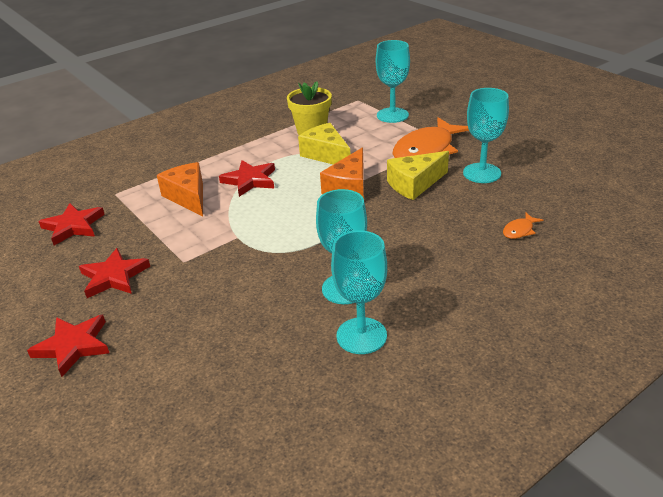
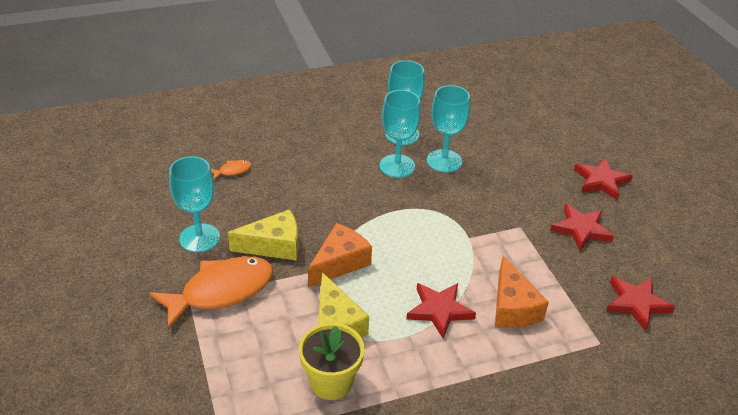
camera: 165 degrees left, 5 degrees up
turquoise goblet [376,40,410,123] -> turquoise goblet moved to [427,85,470,172]

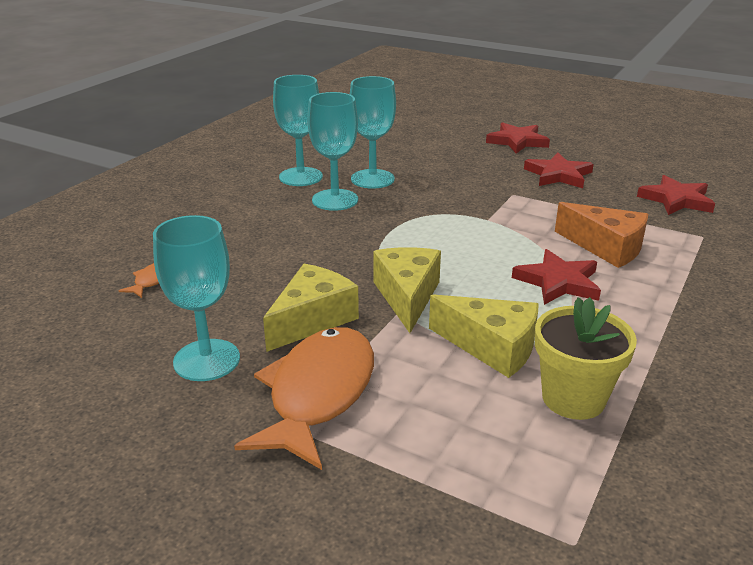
camera: 40 degrees left, 10 degrees down
orange cheese [308,223,372,287] -> yellow cheese [373,247,441,333]

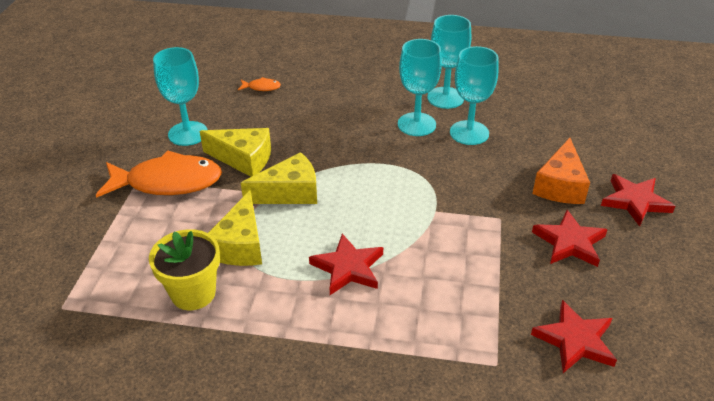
camera: 70 degrees right, 10 degrees up
orange cheese [555,202,648,268] -> orange cheese moved to [532,138,590,204]

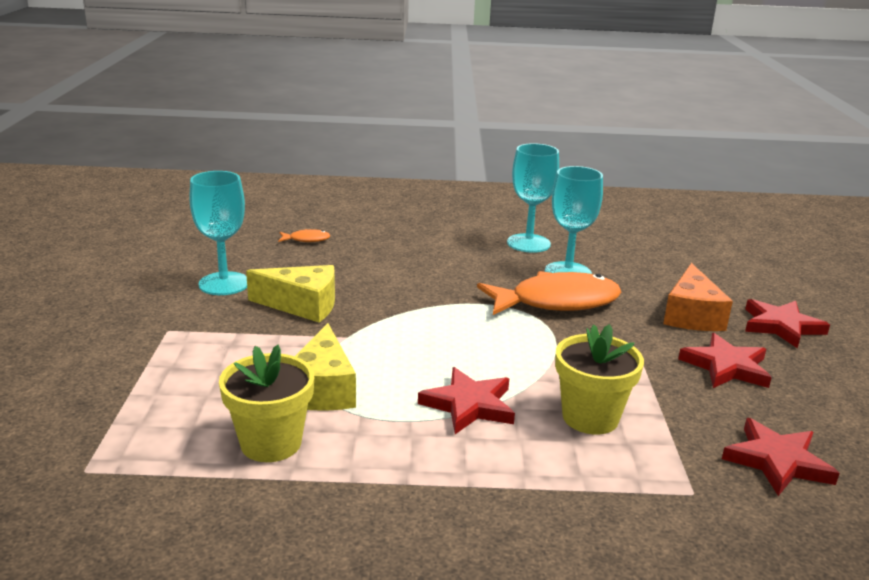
camera: 10 degrees left, 15 degrees down
orange fish [96,150,222,198] -> orange fish moved to [477,271,621,315]
yellow cheese [241,152,317,204] -> none
turquoise goblet [398,39,442,136] -> none
none -> yellow flower pot [555,324,644,435]

